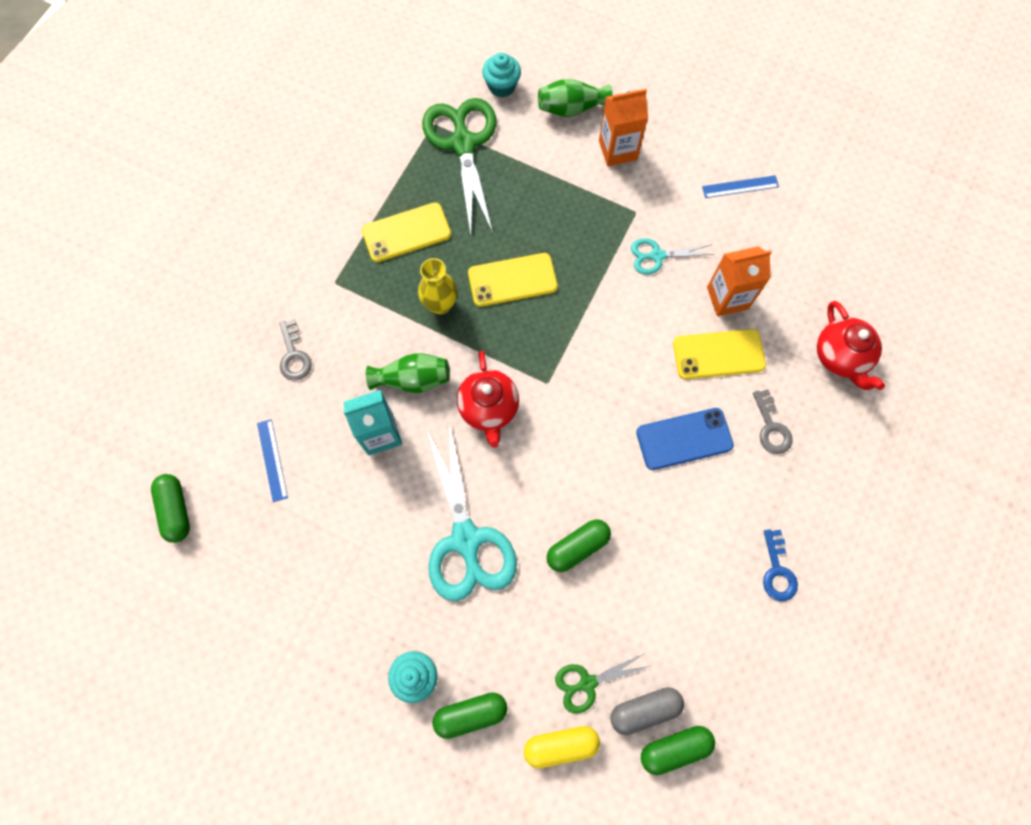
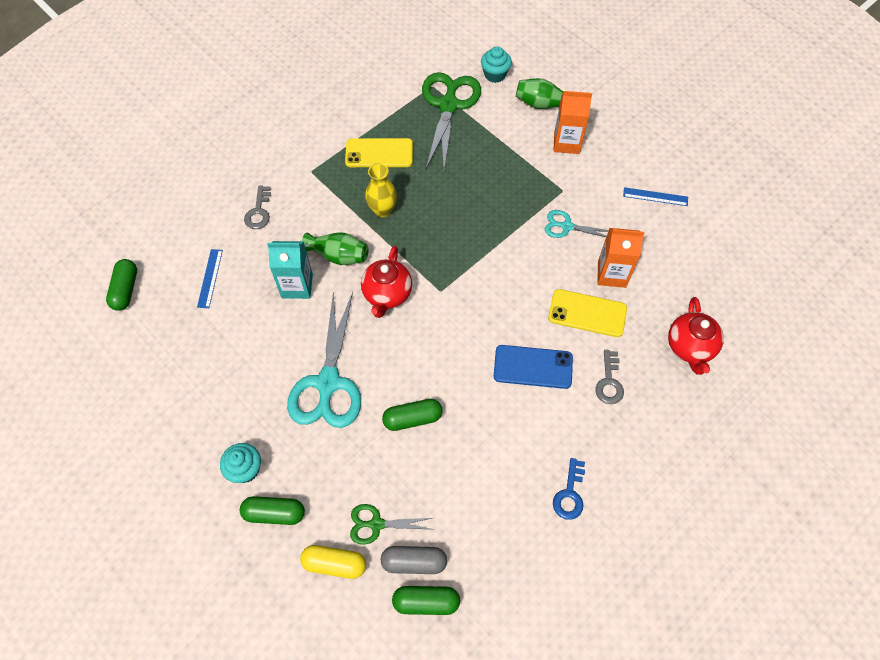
camera: 20 degrees right, 10 degrees down
yellow phone [468,253,558,307] -> none

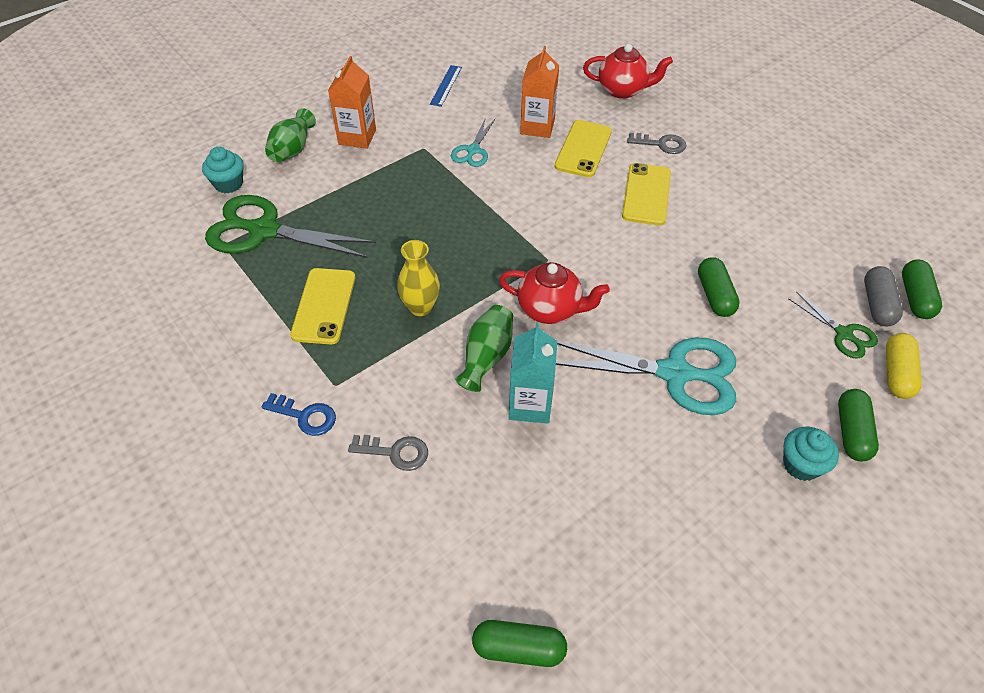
camera: 85 degrees left, 10 degrees down
blue ruler [197,249,223,308] -> none
green scissors [350,504,432,545] -> green scissors turned 45 degrees counterclockwise [788,292,878,359]
blue phone [494,345,573,389] -> yellow phone [622,163,671,225]
blue key [553,458,585,520] -> blue key moved to [262,393,336,436]

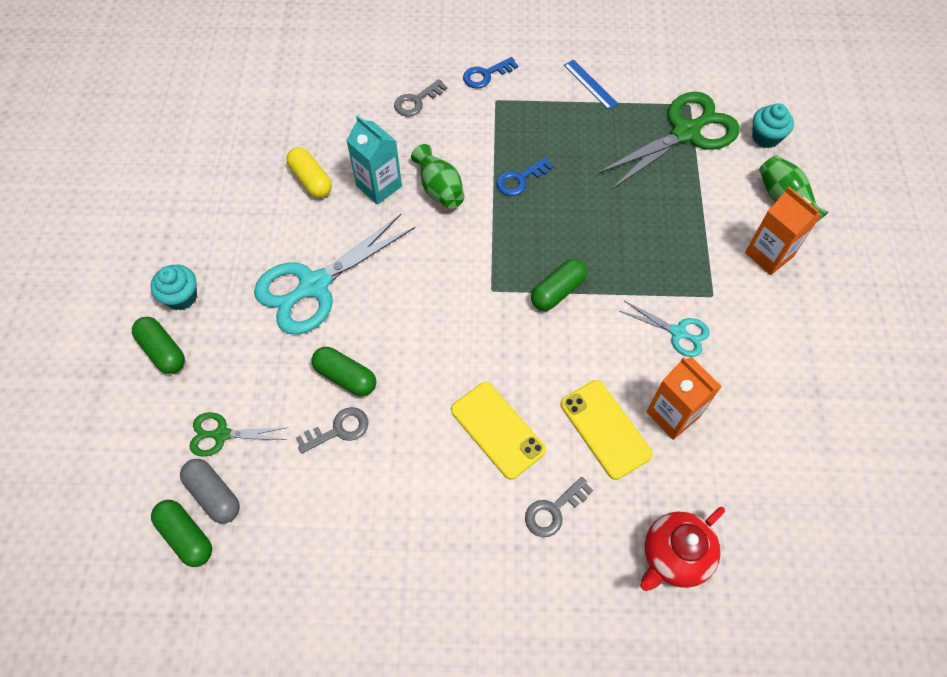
camera: 130 degrees right, 10 degrees up
yellow phone [290,268,355,344] -> none
yellow vase [397,240,440,316] -> blue key [496,157,554,196]
blue ruler [430,65,462,107] -> blue ruler moved to [564,59,618,110]
turquoise scissors [451,117,495,167] -> turquoise scissors turned 150 degrees clockwise [619,301,710,357]
green capsule [472,620,567,667] -> green capsule moved to [531,259,587,311]
red teapot [499,262,610,324] -> none
yellow capsule [886,333,922,399] -> yellow capsule moved to [287,147,332,198]
none -> grey key [296,407,368,454]

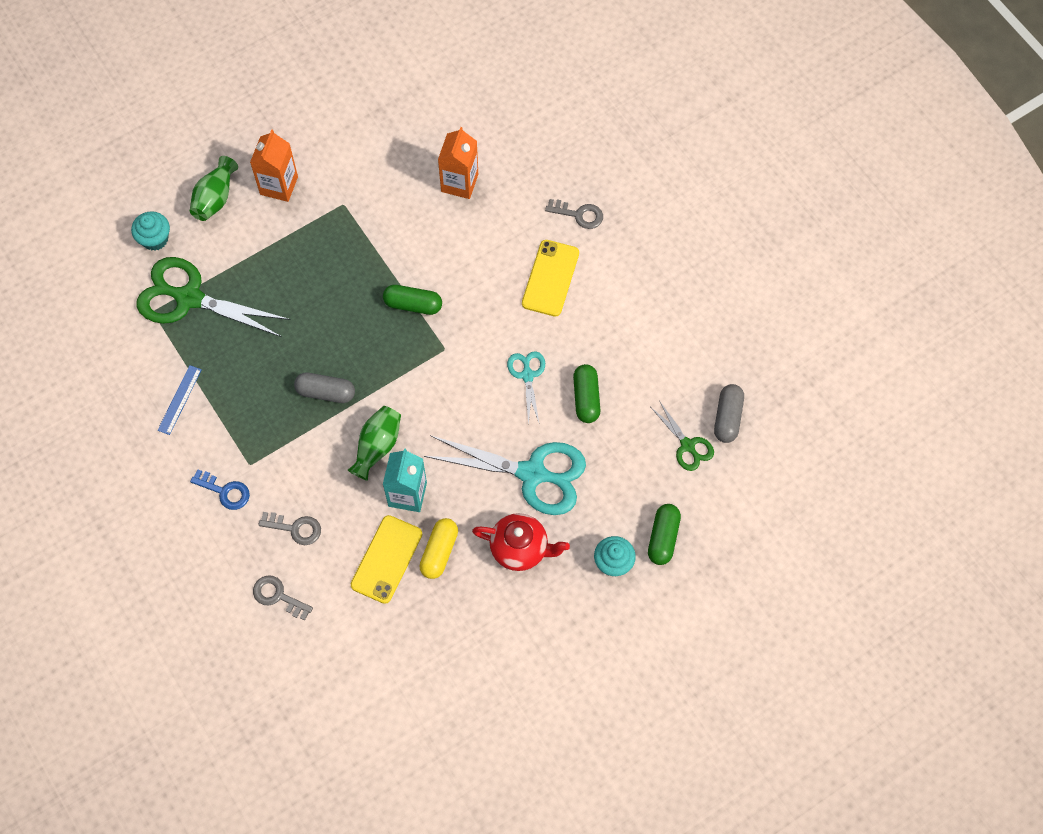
camera: 125 degrees left, 5 degrees up
green capsule [151,500,212,567] -> none
grey key [296,407,368,454] -> grey key moved to [253,575,313,621]
blue key [496,157,554,196] -> grey capsule [294,373,355,403]
yellow phone [560,380,653,480] -> yellow phone moved to [351,515,423,604]
turquoise scissors [619,301,710,357] -> turquoise scissors moved to [507,351,545,426]
red teapot [640,507,725,591] -> red teapot moved to [472,513,570,571]

